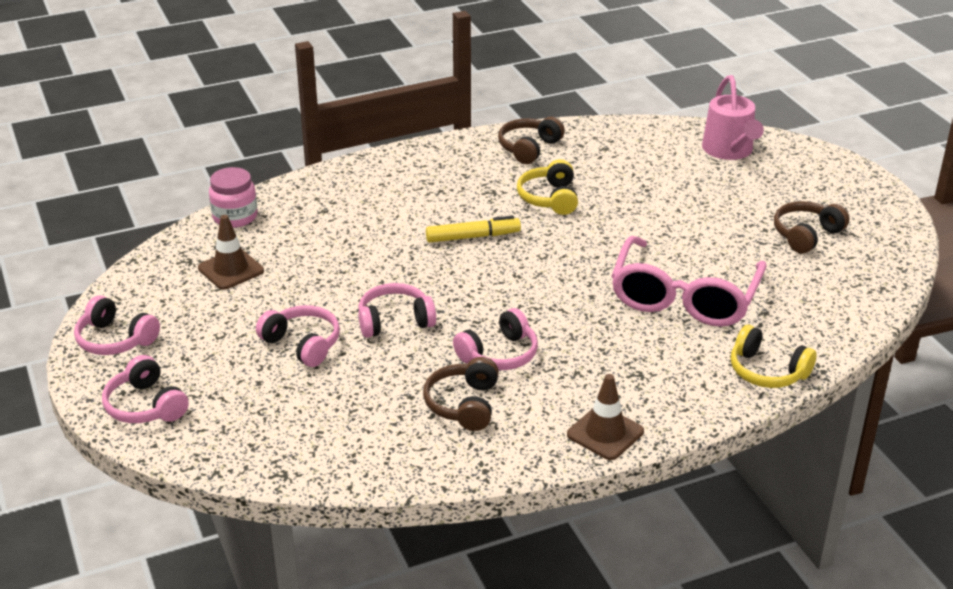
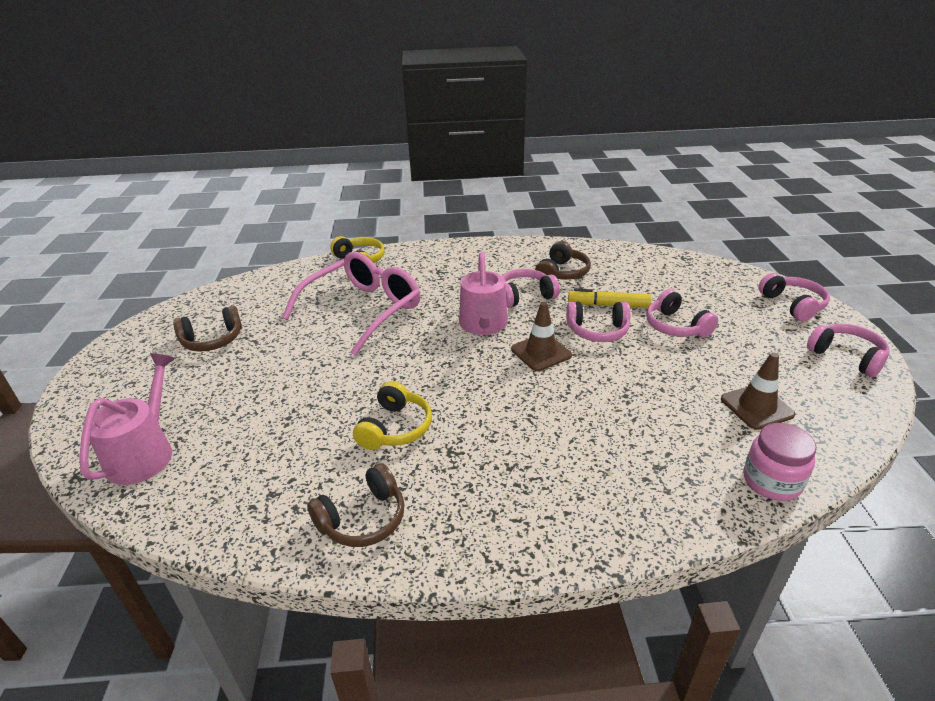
camera: 160 degrees left, 0 degrees up
yellow marker [426,216,521,243] -> yellow marker moved to [568,289,652,308]
brown traffic cone [567,374,644,460] -> brown traffic cone moved to [511,302,572,371]
none -> pink watering can [459,252,508,335]

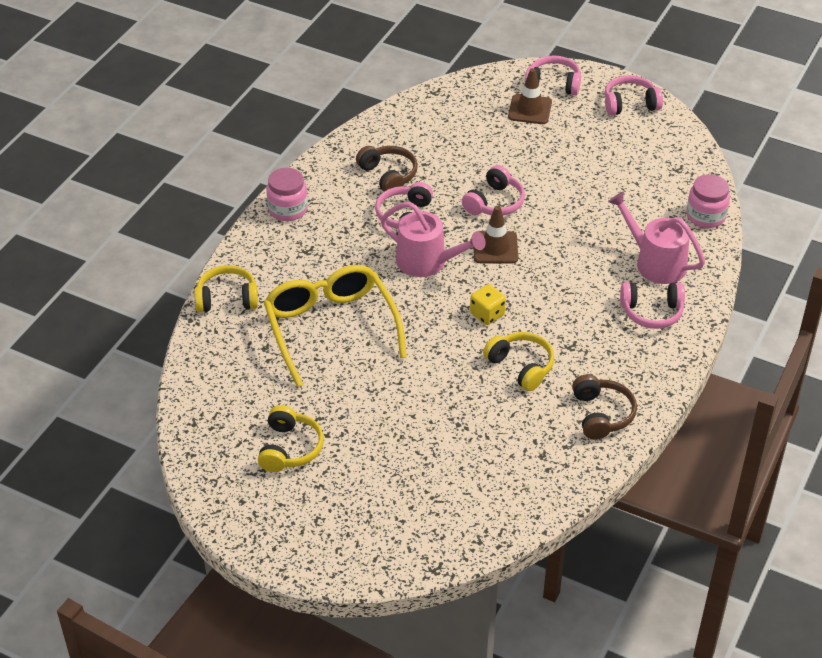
camera: 60 degrees left, 10 degrees up
pink watering can [79,353,175,485] -> pink watering can moved to [608,191,705,284]
brown headphones [173,306,242,352] -> yellow headphones [258,405,324,472]
pink glasses [282,251,421,356] -> yellow glasses [263,265,407,387]
yellow marker [568,289,652,308] -> none
pink headphones [646,289,718,338] -> pink headphones moved to [620,282,685,329]
brown traffic cone [721,352,795,430] -> brown traffic cone moved to [508,68,552,124]
none -> pink jar [266,168,308,221]
none -> yellow dice [470,284,506,325]

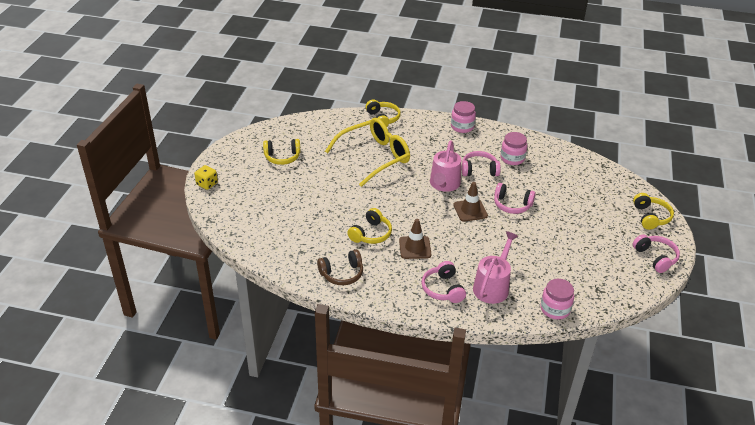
camera: 75 degrees right, 5 degrees down
brown headphones [356,146,418,192] -> pink jar [500,132,527,165]
yellow dice [470,284,506,325] -> yellow dice moved to [194,165,218,190]
brown traffic cone [508,68,552,124] -> brown traffic cone moved to [399,219,431,259]
pink headphones [525,55,581,95] -> yellow headphones [633,193,674,230]

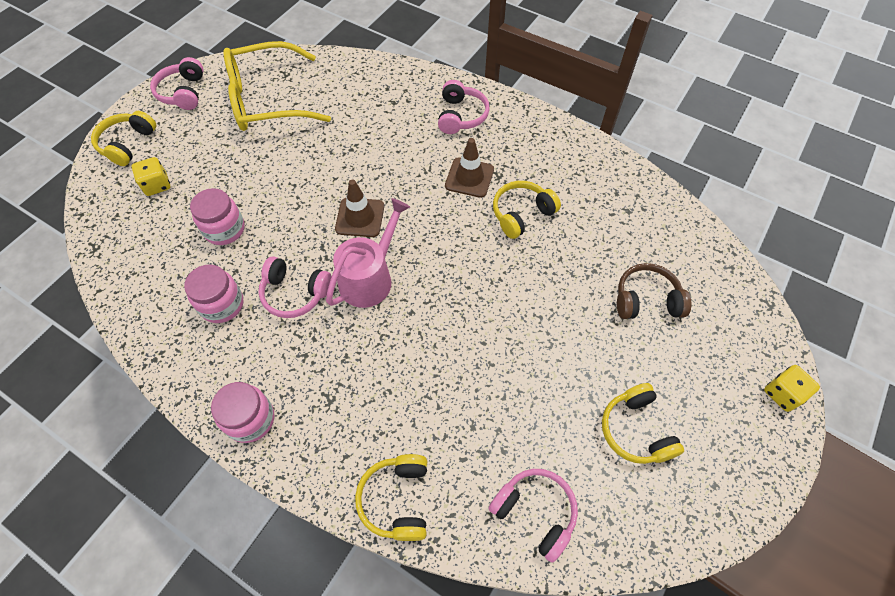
camera: 160 degrees left, 20 degrees up
yellow headphones [263,139,301,165] -> yellow headphones turned 120 degrees counterclockwise [602,383,684,464]
brown headphones [317,249,363,285] -> brown headphones moved to [617,263,691,319]
yellow glasses [325,118,410,187] -> yellow glasses moved to [223,41,331,131]
pink watering can [473,231,518,304] -> none
pink headphones [494,183,536,214] -> pink headphones moved to [488,469,578,563]
pink jar [541,279,574,320] -> pink jar moved to [190,188,245,245]
none -> yellow dice [132,157,171,196]

